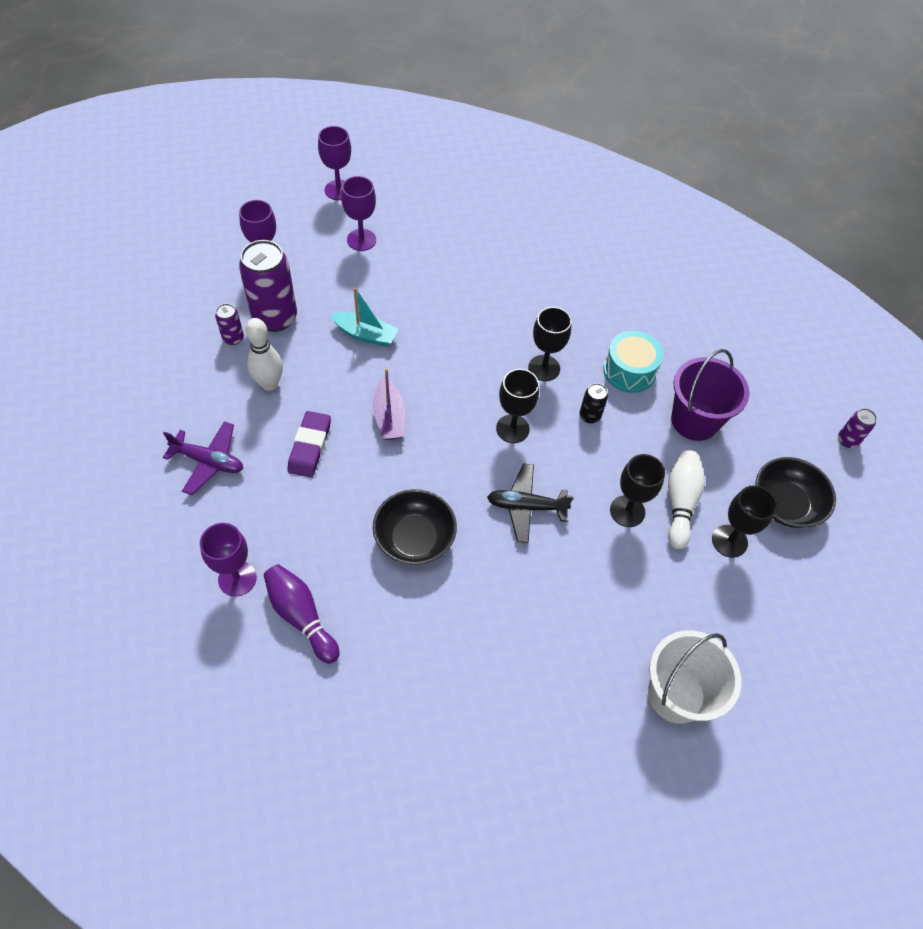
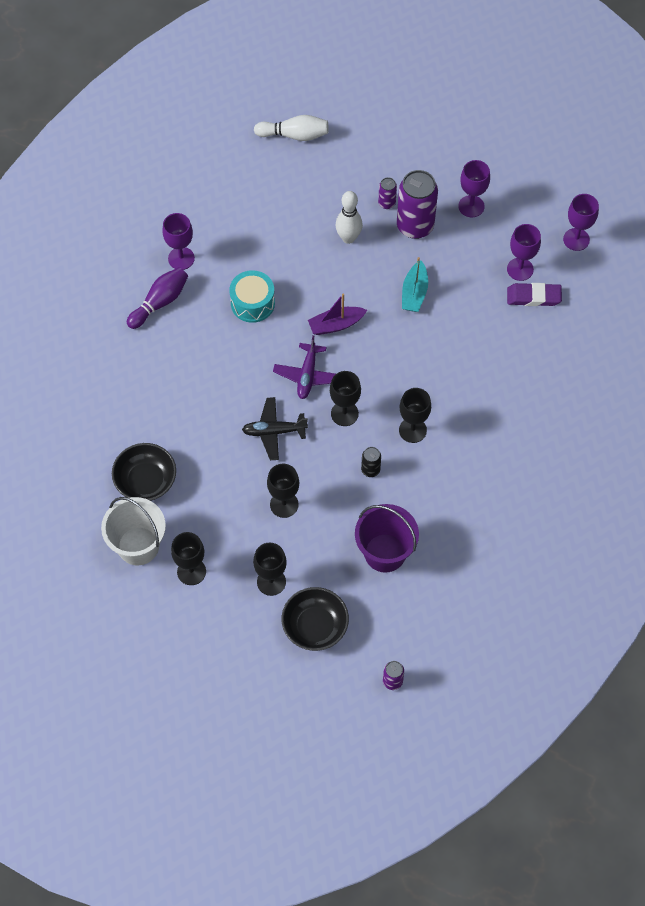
camera: 85 degrees right, 5 degrees up
purple plane [163,421,243,495] -> purple plane moved to [273,335,335,399]
purple eraser [288,411,331,477] -> purple eraser moved to [507,283,562,306]
black bowl [373,489,457,565] -> black bowl moved to [112,443,176,501]
black plane [487,464,574,543] -> black plane turned 90 degrees counterclockwise [242,397,308,460]
turquoise drum [603,331,663,393] -> turquoise drum moved to [229,270,275,323]
white bowling pin [668,450,705,549] -> white bowling pin moved to [254,115,329,141]
none -> black goblet [171,532,206,585]

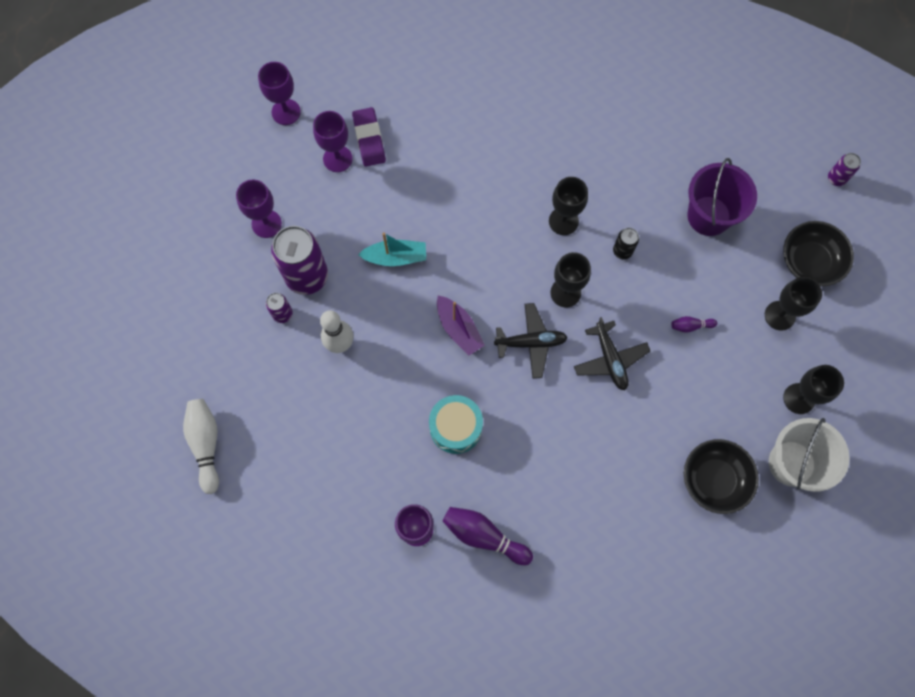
camera: 105 degrees left, 10 degrees up
black goblet [267,464,299,518] -> purple bowling pin [671,316,717,333]
purple plane [273,335,335,399] -> black plane [494,303,568,379]

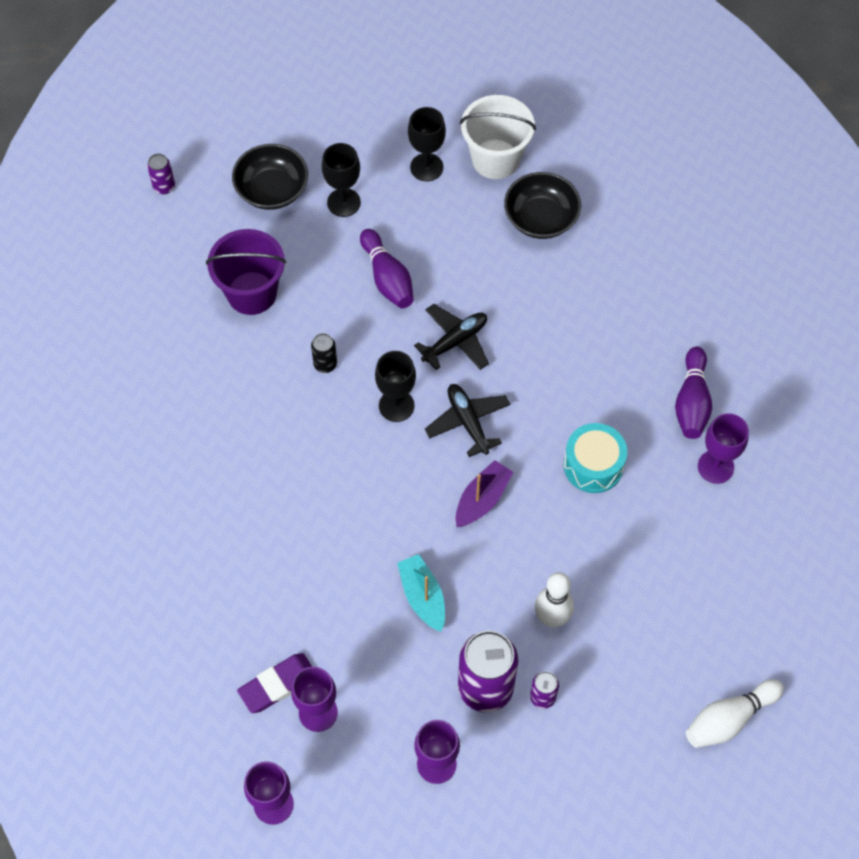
camera: 110 degrees left, 10 degrees down
black goblet [549,177,588,235] -> none
purple bowling pin [671,316,717,333] -> purple bowling pin [360,229,414,308], size x1.96

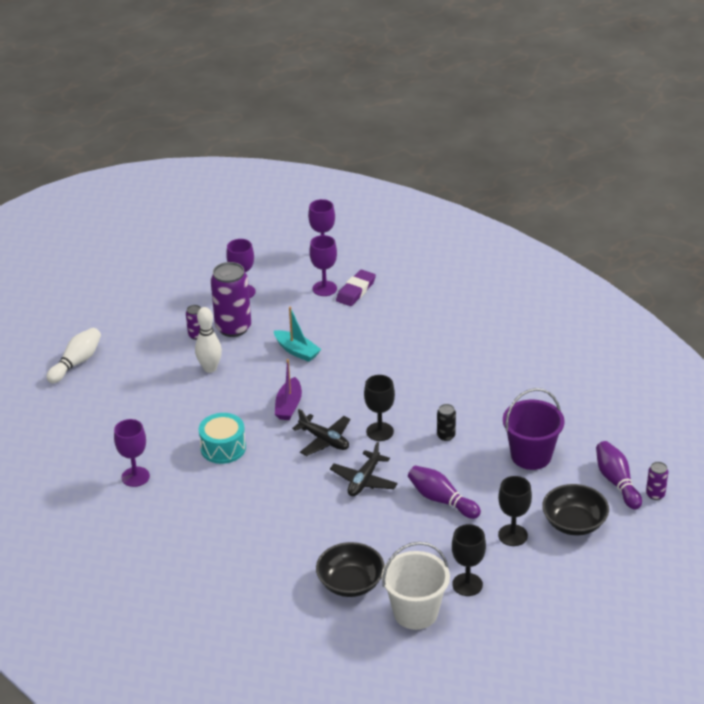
camera: 155 degrees right, 25 degrees down
purple bowling pin [675,347,712,439] -> purple bowling pin moved to [596,441,642,509]

